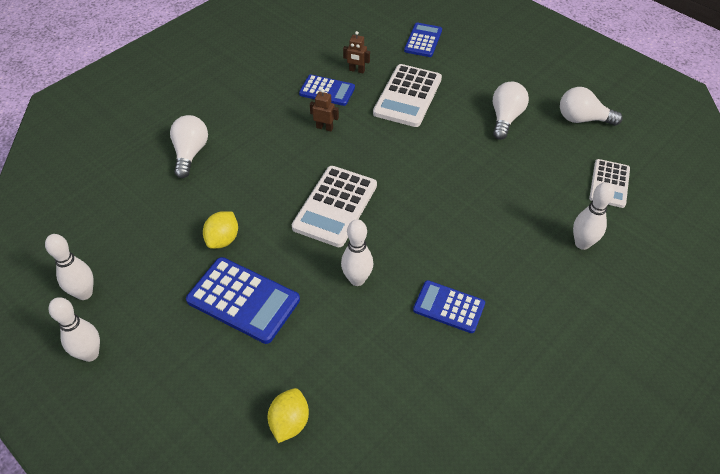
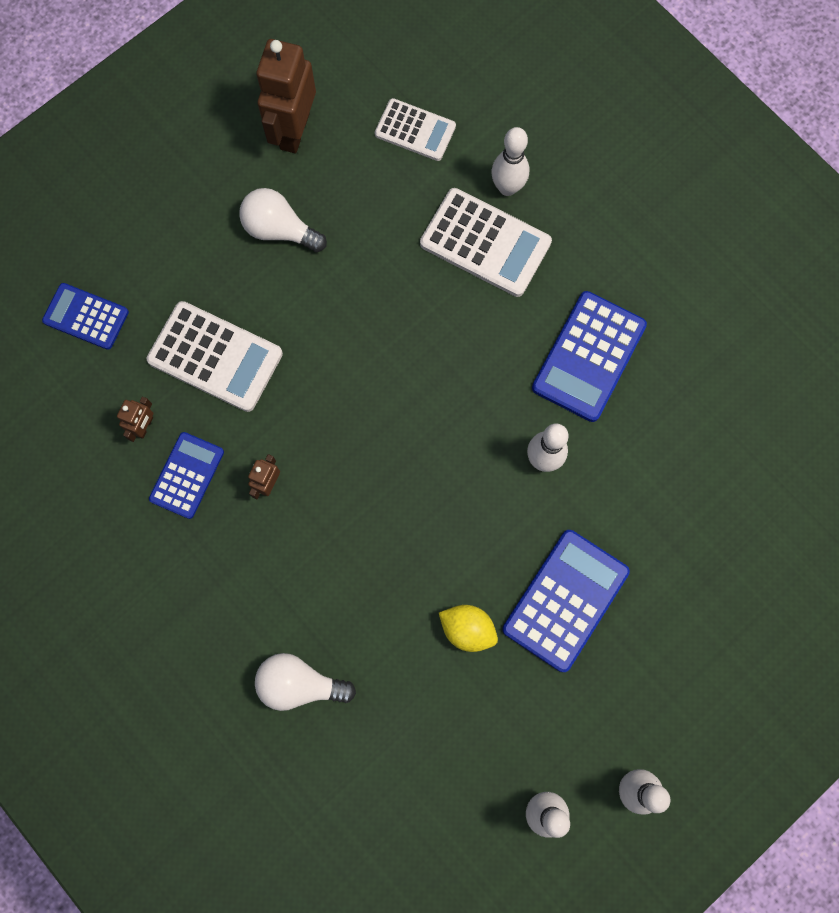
camera: 85 degrees left, 25 degrees up
yellow lemon [268,388,309,443] -> none
white calculator [292,166,377,247] -> white calculator moved to [420,188,552,297]
blue calculator [413,280,485,333] -> blue calculator [532,291,647,422], size x1.57
white light bulb [560,87,623,126] -> brown robot [256,39,316,153]

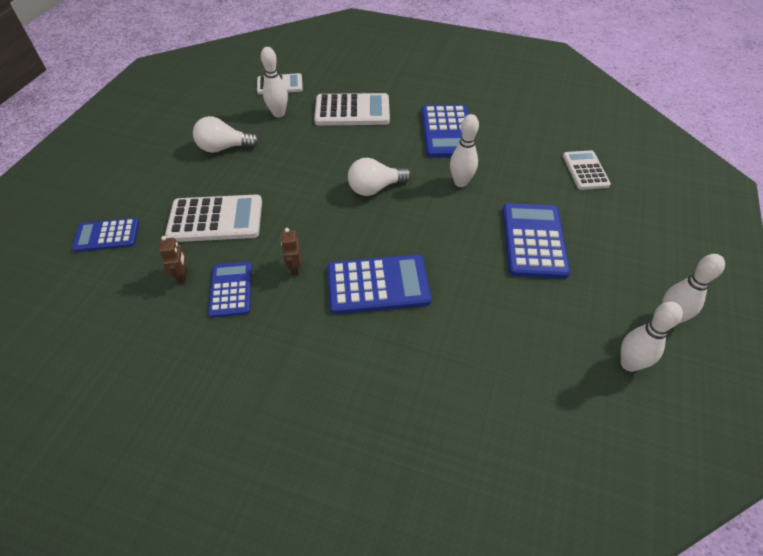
camera: 30 degrees left, 25 degrees down
white light bulb [255,653,356,711] -> white light bulb moved to [348,158,411,196]
brown robot [256,39,316,153] -> none
yellow lemon [439,605,498,652] -> none
white bowling pin [491,127,529,196] -> white bowling pin moved to [261,47,288,117]
none -> blue calculator [327,255,431,314]
none -> white calculator [563,150,611,190]

